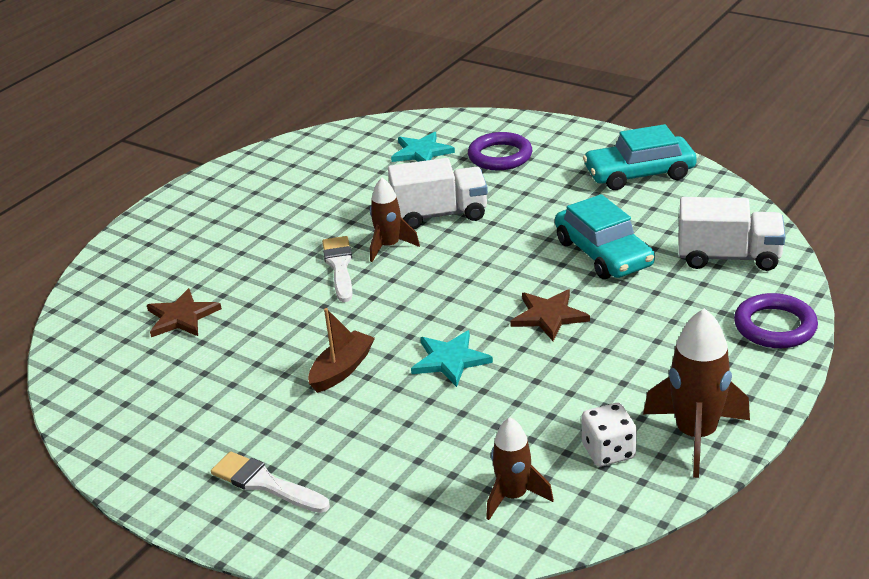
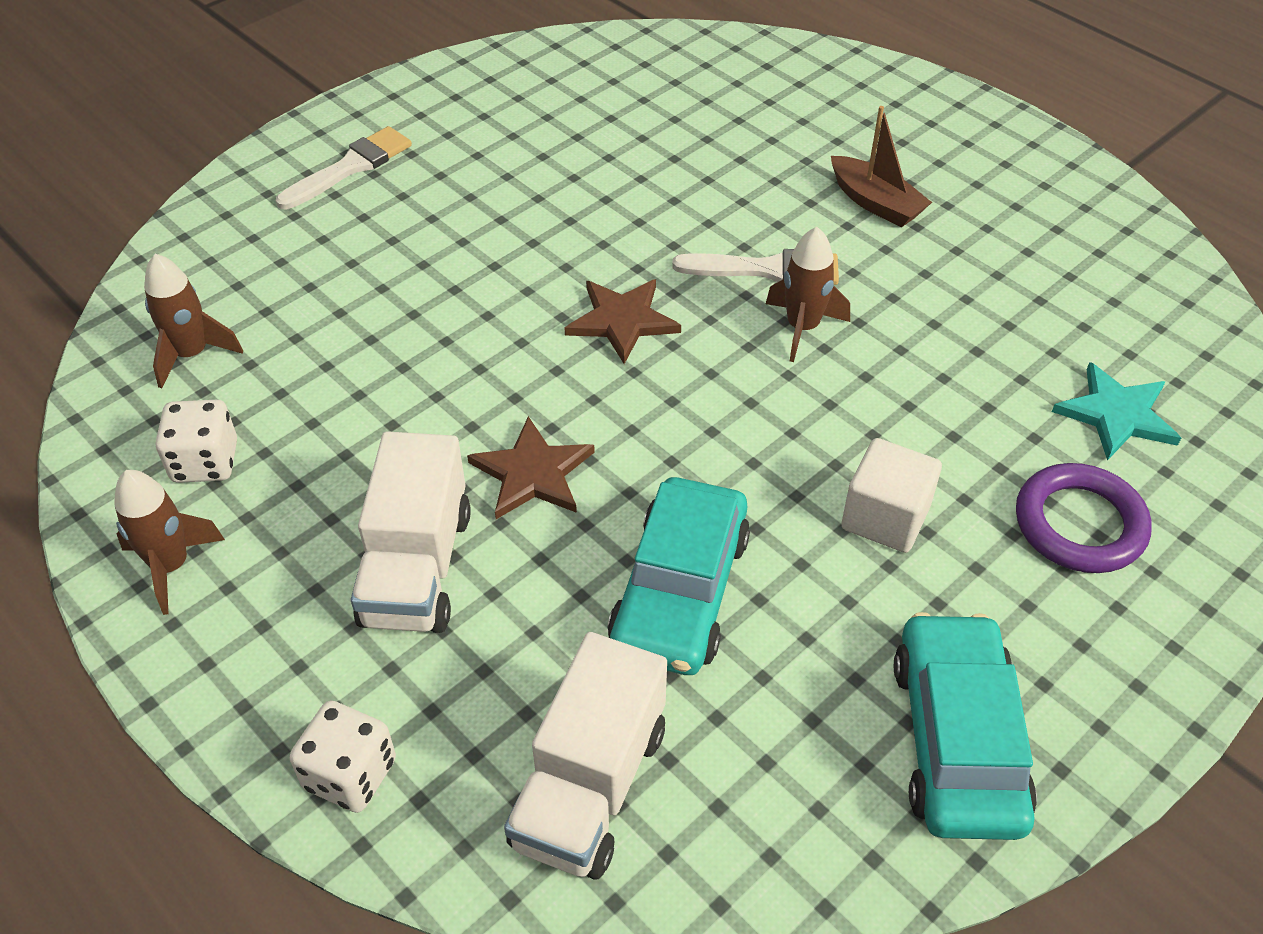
camera: 100 degrees right, 15 degrees up
brown star [147,288,222,337] -> brown star moved to [565,279,681,364]
brown boat [308,308,375,393] -> brown boat moved to [831,106,932,227]
white truck [388,158,488,229] -> white truck moved to [351,431,471,633]
turquoise star [411,330,493,387] -> none
turquoise car [555,194,655,279] -> turquoise car turned 60 degrees counterclockwise [608,477,750,675]
brown rocket [643,308,750,478] -> brown rocket [114,470,225,615], size x0.64
purple ring [734,293,818,348] -> white dice [290,701,396,813]
none -> white cube [841,438,942,553]

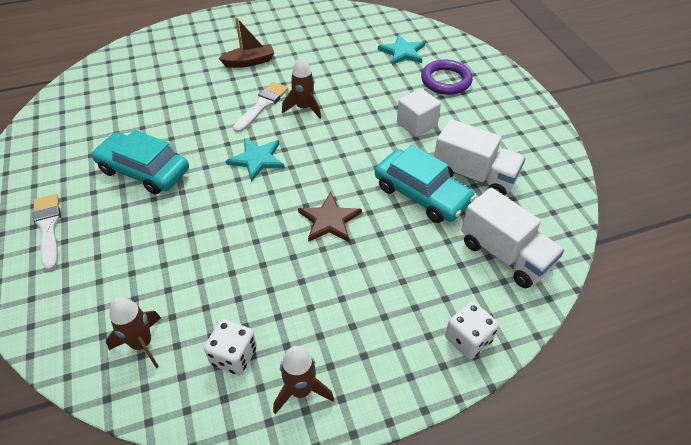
camera: 65 degrees left, 0 degrees up
white truck [351,431,471,633] -> white truck moved to [434,119,526,196]
brown star [565,279,681,364] -> turquoise star [226,138,285,182]
turquoise car [894,612,1037,840] -> turquoise car moved to [91,130,189,195]

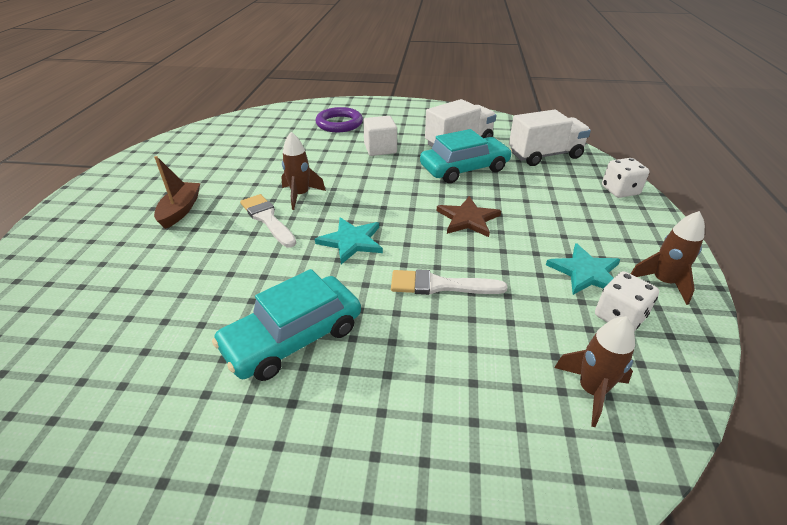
camera: 65 degrees left, 10 degrees down
white brush [33,194,61,271] -> white brush moved to [391,269,508,295]
turquoise star [378,34,425,65] -> turquoise star moved to [546,243,621,295]

